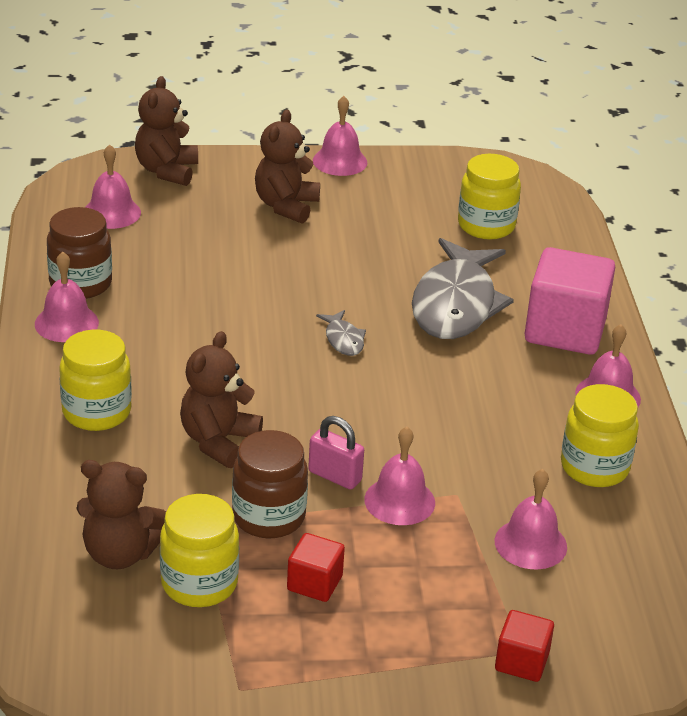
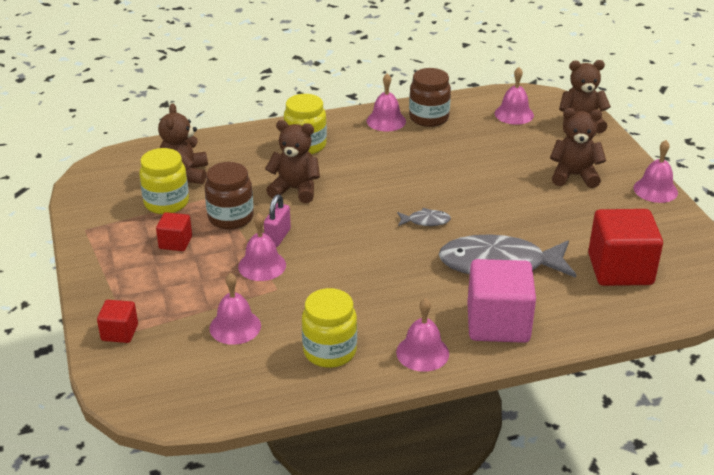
camera: 80 degrees right, 0 degrees up
grey fish [316,310,366,356] -> grey fish turned 150 degrees counterclockwise [397,208,451,226]
yellow jar [458,154,521,239] -> red cube [588,209,663,286]

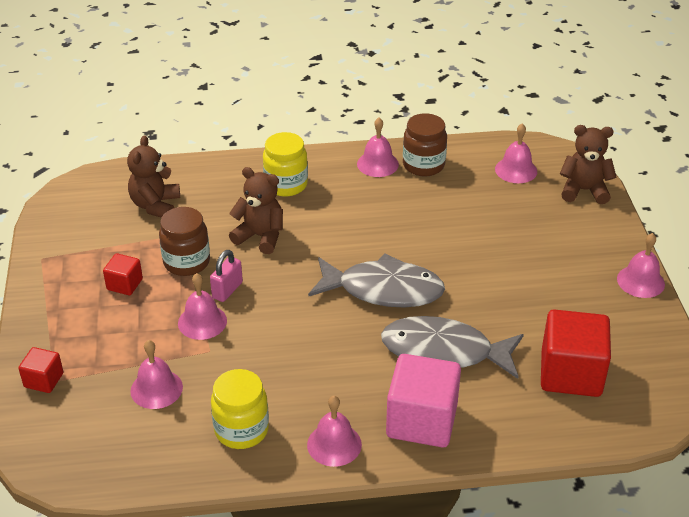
camera: 10 degrees right, 5 degrees up
yellow jar [139,148,189,214] -> none
grey fish [397,208,451,226] -> grey fish [308,253,445,308], size x2.37
brown teddy bear [550,108,606,188] -> none

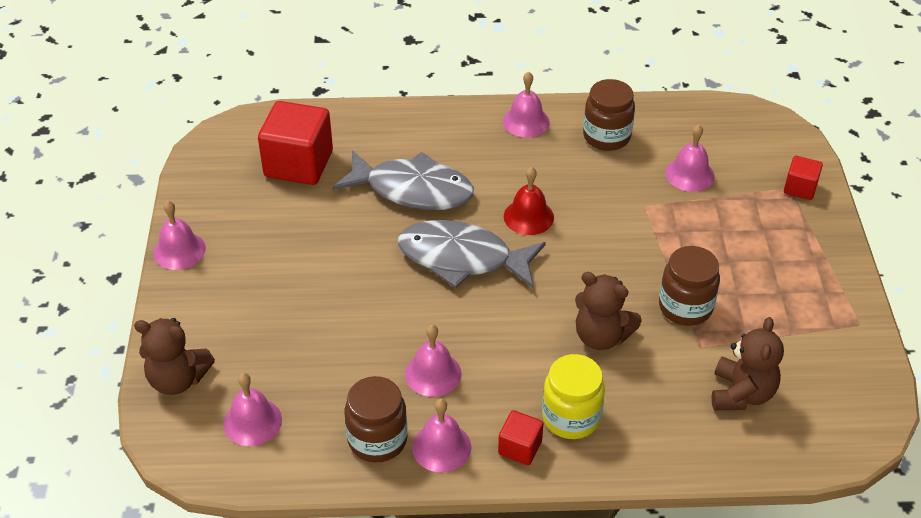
camera: 175 degrees left, 5 degrees up
red cube [103,253,143,295] -> red cube moved to [498,410,544,465]
pink bell [178,273,227,340] -> pink bell moved to [405,324,461,397]
pink padlock [210,250,243,302] -> none
yellow jar [211,369,269,449] -> brown jar [583,79,635,151]
pink cube [386,354,461,447] -> none
none -> red bell [504,167,554,235]

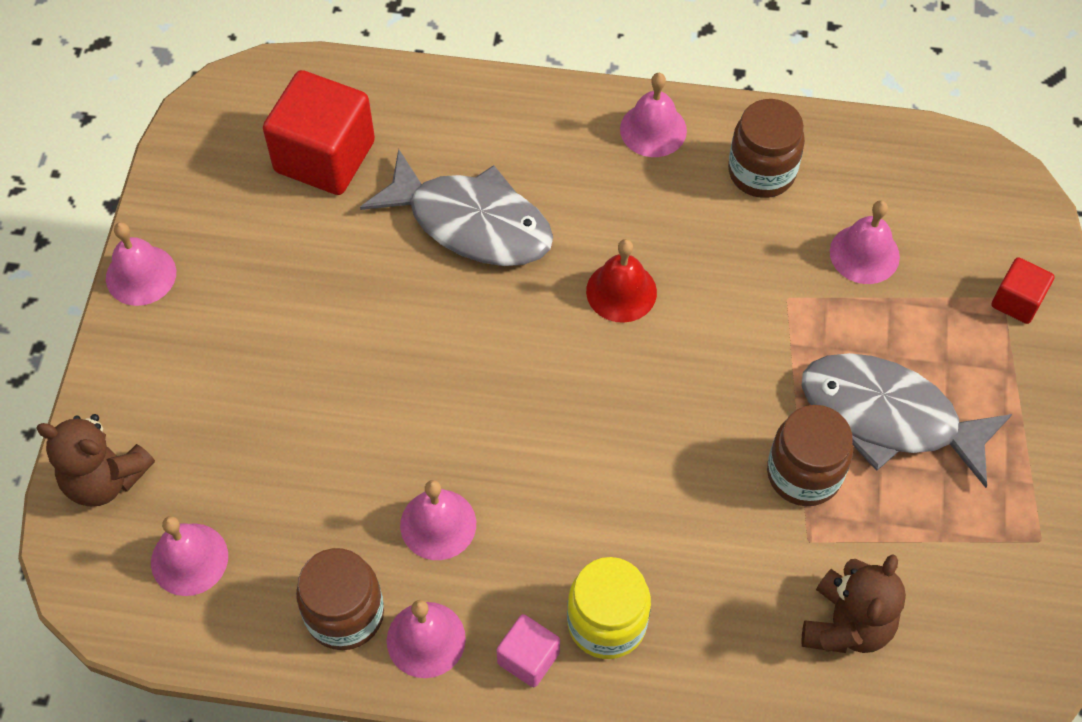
camera: 10 degrees right, 15 degrees up
grey fish [398,220,546,288] -> grey fish moved to [802,353,1012,488]
red cube [498,410,544,465] -> pink cube [496,614,560,687]
brown teddy bear [575,272,642,350] -> none

